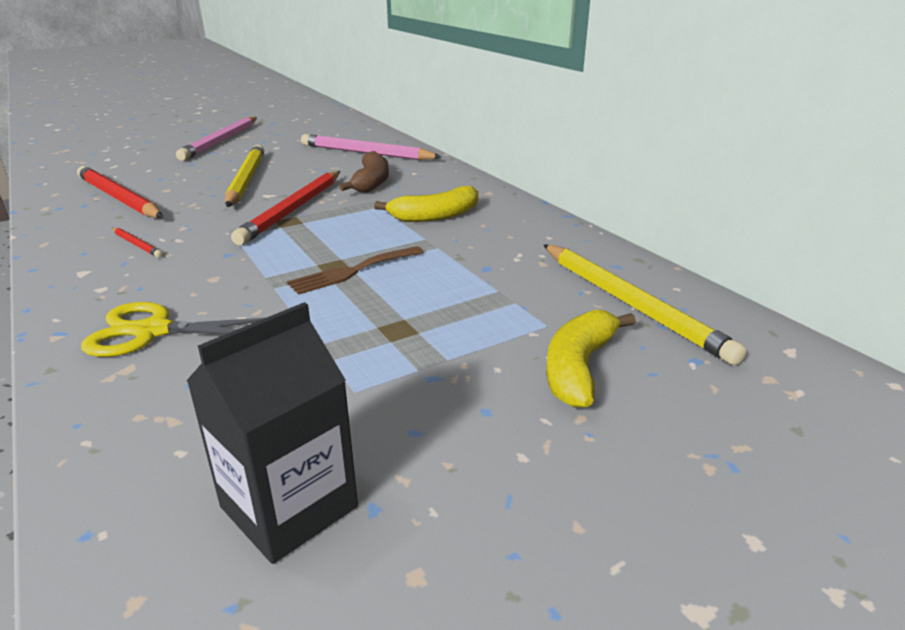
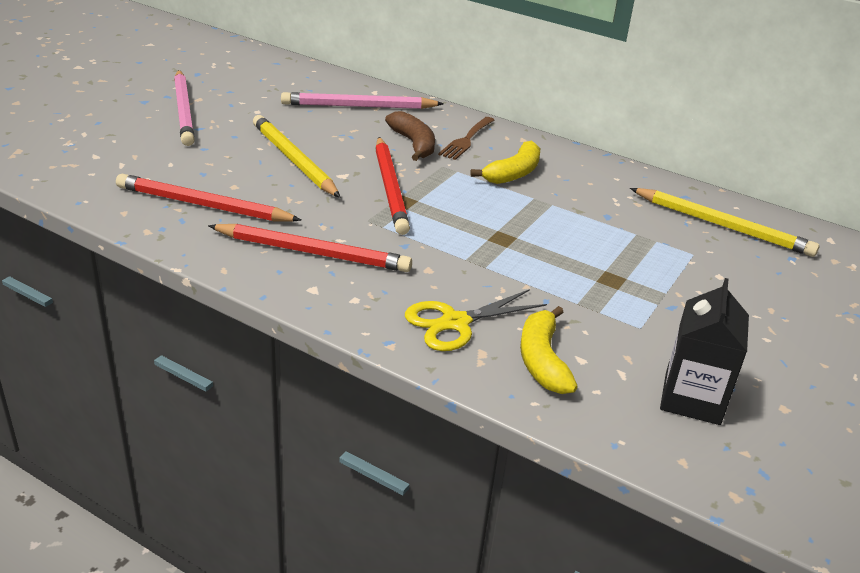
camera: 30 degrees left, 5 degrees up
red pencil [112,228,163,258] -> red pencil [208,224,412,272], size x2.24
brown fork [287,246,424,295] -> brown fork moved to [438,117,494,160]
yellow banana [546,310,636,408] -> yellow banana moved to [520,306,578,394]

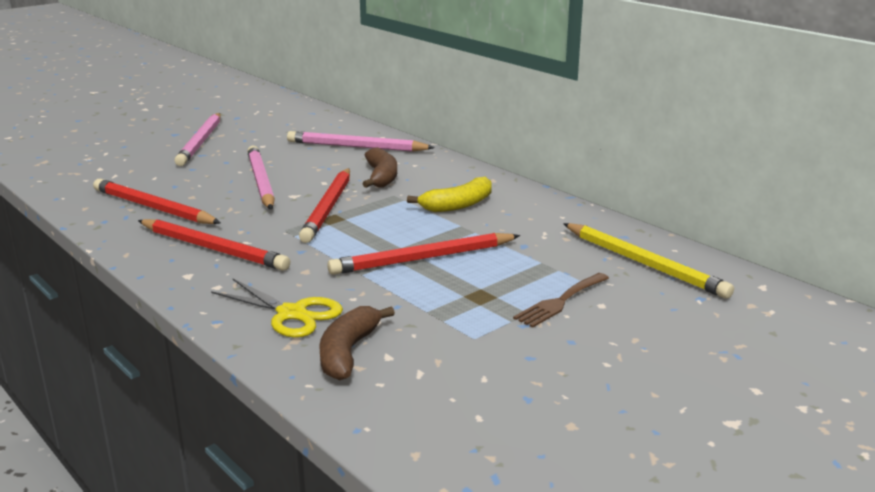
camera: 20 degrees right, 10 degrees down
yellow pencil [253,115,341,198] -> pink pencil [247,145,275,210]
yellow scissors [405,289,547,351] -> yellow scissors turned 135 degrees counterclockwise [211,279,343,338]
brown fork [438,117,494,160] -> brown fork moved to [513,273,609,328]
yellow banana [520,306,578,394] -> brown banana [319,306,395,380]
black carton [660,278,749,425] -> none
none -> red pencil [327,233,520,275]

